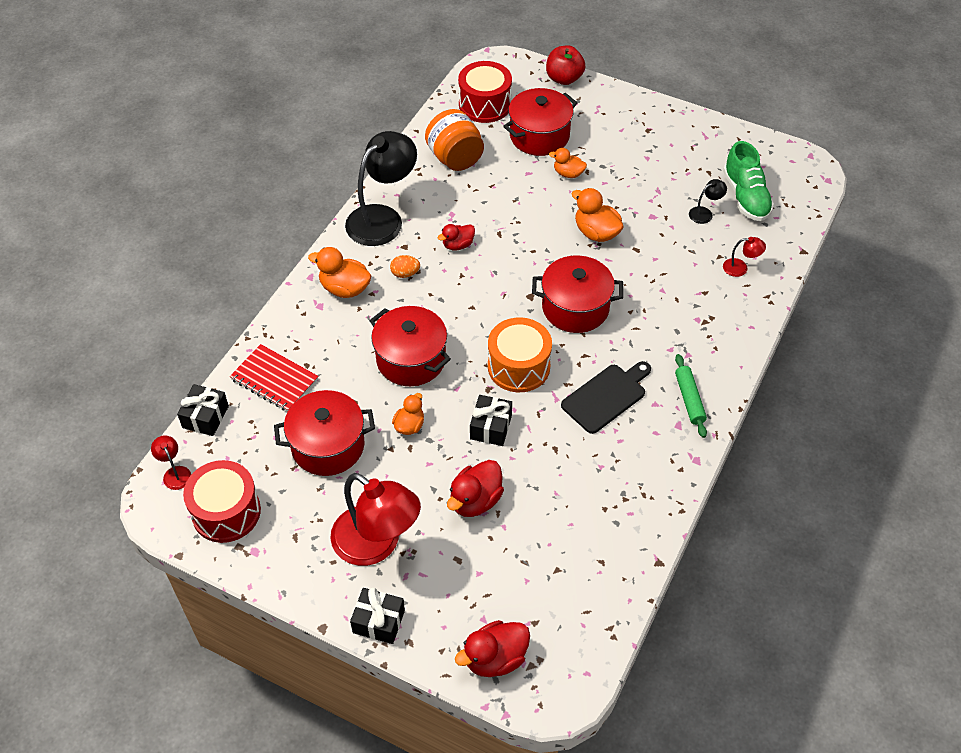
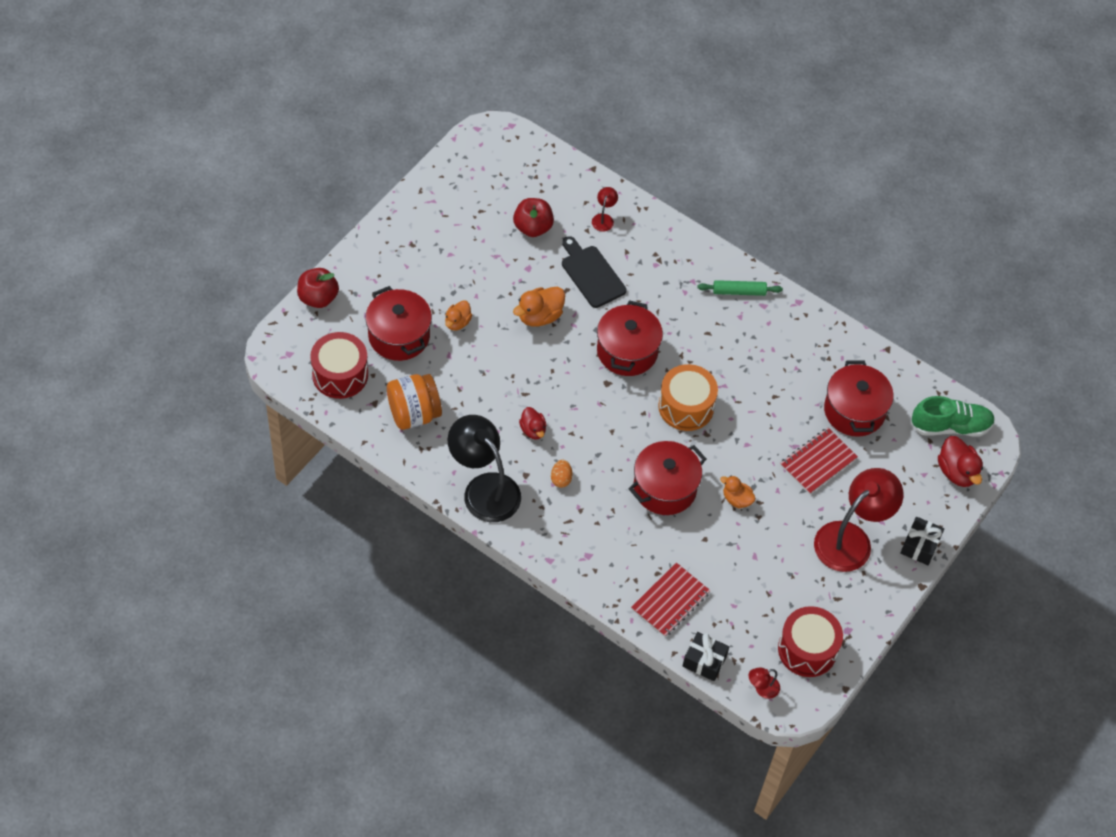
camera: 85 degrees left, 5 degrees up
red pot [274,390,375,476] -> red pot moved to [824,361,893,437]
orange duck [308,247,371,298] -> none
red duck [447,460,504,517] -> red notebook [780,428,858,495]
black gift [470,395,512,446] -> none
black cutting board [561,361,651,434] -> black cutting board moved to [562,236,627,308]
black lamp [689,179,727,224] -> red apple [513,198,554,237]
green shoe [723,141,774,221] -> green shoe moved to [911,396,995,437]

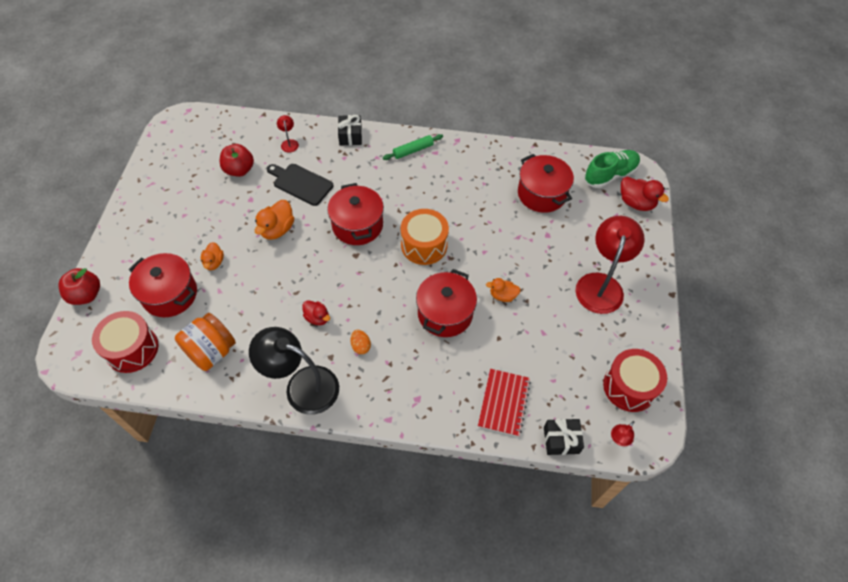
camera: 25 degrees left, 0 degrees up
red notebook [780,428,858,495] -> none
black gift [900,517,944,565] -> black gift moved to [338,115,362,145]

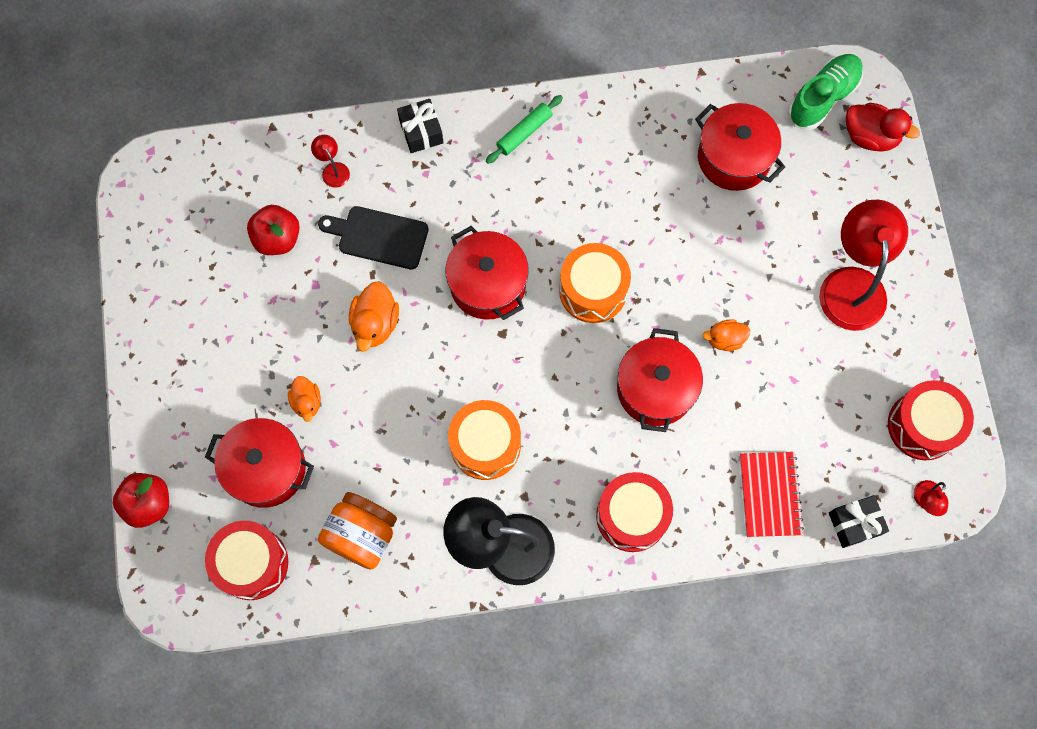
camera: 15 degrees left, 15 degrees up
red duck [303,300,330,325] -> orange drum [448,400,521,480]
orange egg [351,330,371,354] -> none
none -> red drum [596,472,673,552]

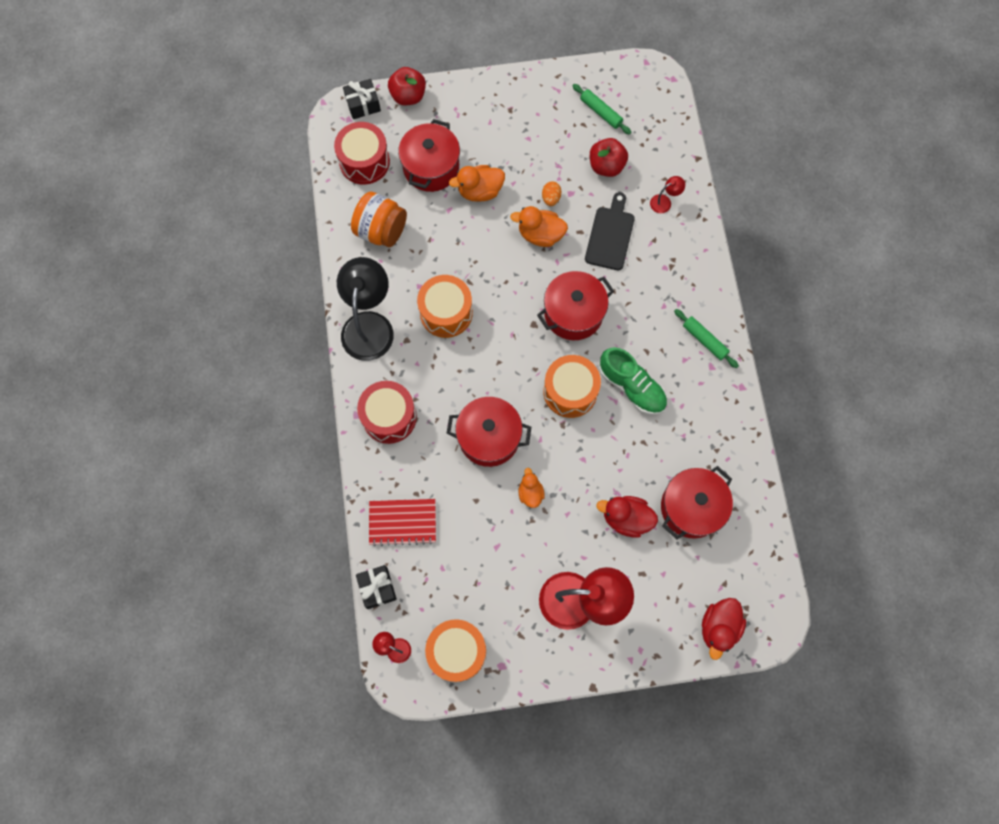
camera: 90 degrees right, 0 degrees up
orange duck [288,376,321,422] -> orange duck [449,165,505,202], size x1.55
black gift [397,99,443,153] -> black gift moved to [343,79,381,119]
green shoe [788,54,863,130] -> green shoe moved to [599,347,667,415]
red drum [888,380,974,460] -> orange drum [425,619,486,682]
none -> orange egg [542,181,562,206]
none -> green rolling pin [572,84,631,135]
none -> red duck [596,496,658,537]

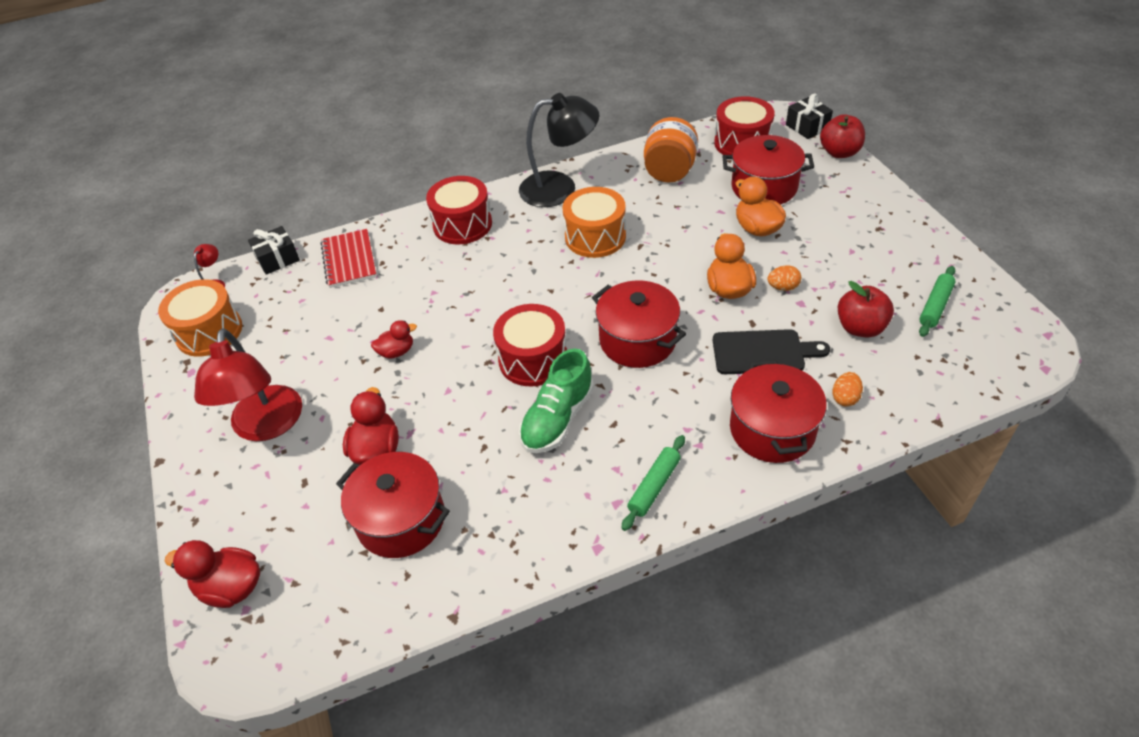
camera: 80 degrees right, 25 degrees down
red pot [446,397,531,467] -> red pot moved to [730,360,827,463]
orange duck [518,468,545,508] -> red duck [371,320,417,359]
orange drum [543,355,601,418] -> red drum [493,304,567,386]
red lamp [650,176,685,213] -> orange egg [832,372,863,407]

